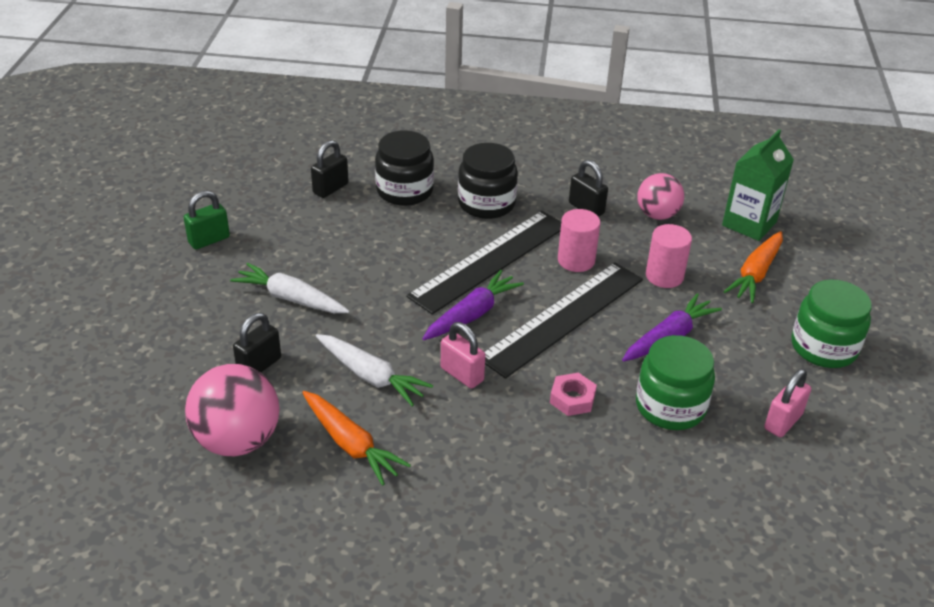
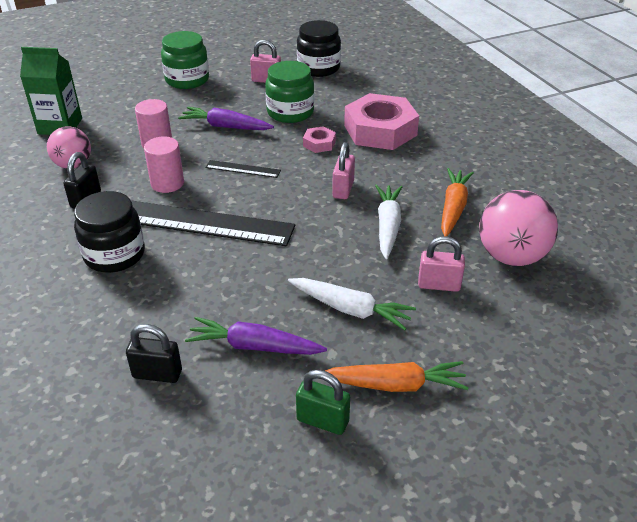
camera: 120 degrees left, 0 degrees up
white carrot [230,263,349,313] -> white carrot turned 60 degrees counterclockwise [288,278,416,330]
black padlock [233,313,281,372] -> pink padlock [418,236,465,292]
black jar [375,130,434,206] -> black jar moved to [297,20,341,77]
purple carrot [422,270,524,340] -> purple carrot moved to [185,317,327,355]
black ruler [484,262,643,379] -> black ruler [205,160,281,178], size x0.45
orange carrot [724,231,783,303] -> orange carrot moved to [325,361,469,392]
none -> pink nut [344,93,419,150]

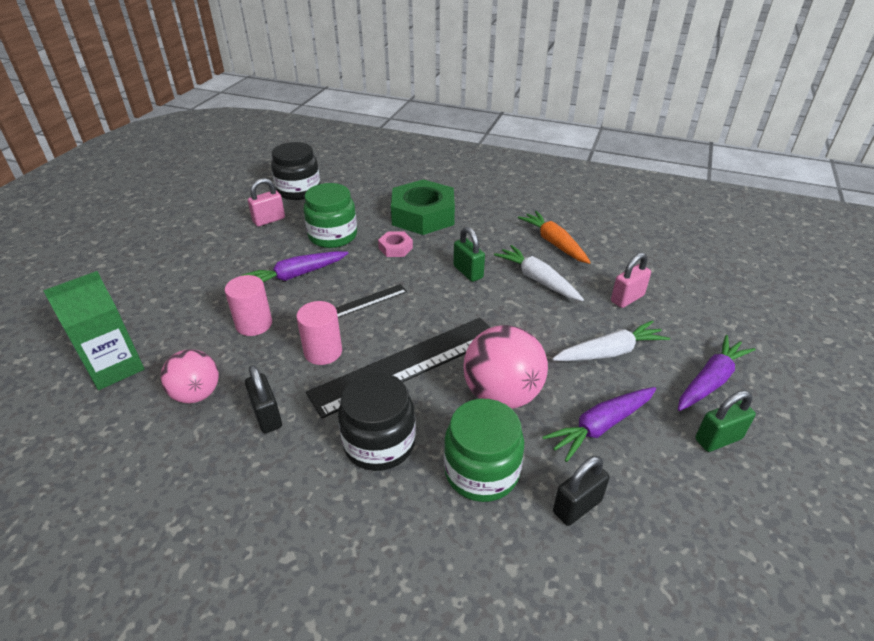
camera: 45 degrees left, 0 degrees up
green jar [161,31,209,89] -> green jar moved to [444,399,524,502]
orange carrot [325,361,469,392] -> purple carrot [678,335,756,411]
pink padlock [332,142,355,199] -> green padlock [453,227,485,282]
pink nut [344,93,419,150] -> green nut [391,179,455,235]
pink ball [479,190,558,266] -> pink ball moved to [463,325,548,409]

